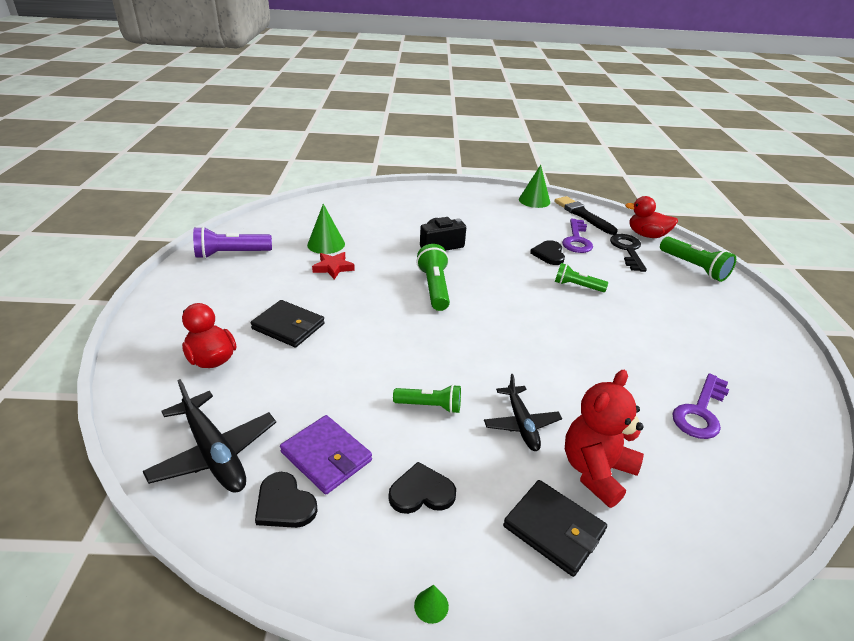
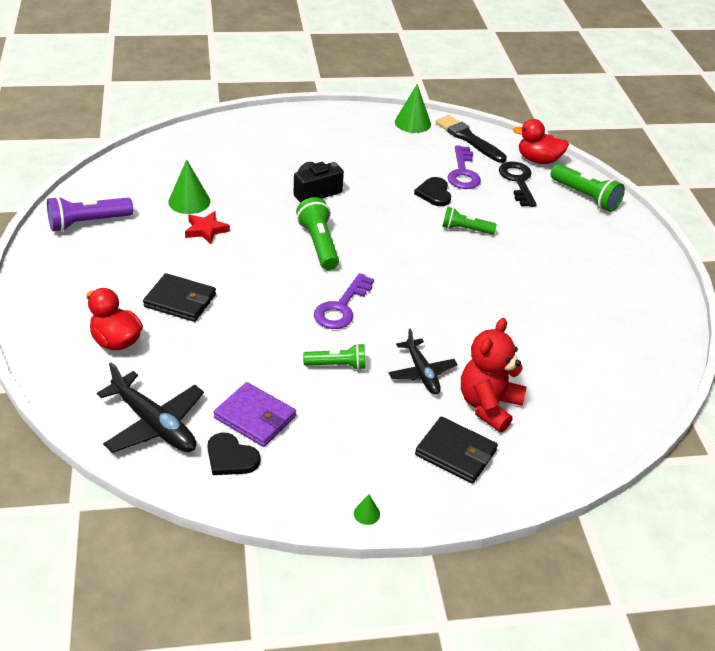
camera: 10 degrees left, 5 degrees up
black heart [389,462,456,514] -> none
purple key [672,374,729,439] -> purple key moved to [314,273,374,329]

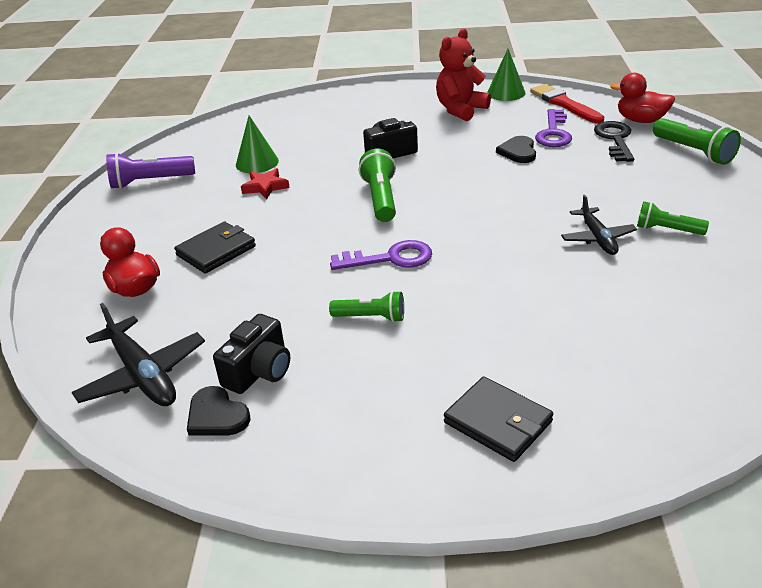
camera: 15 degrees right, 5 degrees down
black wallet [143,273,216,322] -> black wallet turned 75 degrees counterclockwise [174,222,256,274]
purple wallet [214,382,296,447] -> black camera [213,314,290,394]
purple key [314,273,374,329] -> purple key turned 135 degrees counterclockwise [330,240,432,270]
green cone [354,494,380,525] -> none
black plane [389,329,458,395] -> black plane moved to [561,195,637,255]
black brush [436,115,507,163] -> red brush [530,84,604,124]
green flashlight [442,207,497,235] -> green flashlight moved to [637,201,709,235]
red teddy bear [461,318,527,432] -> red teddy bear moved to [436,29,491,121]

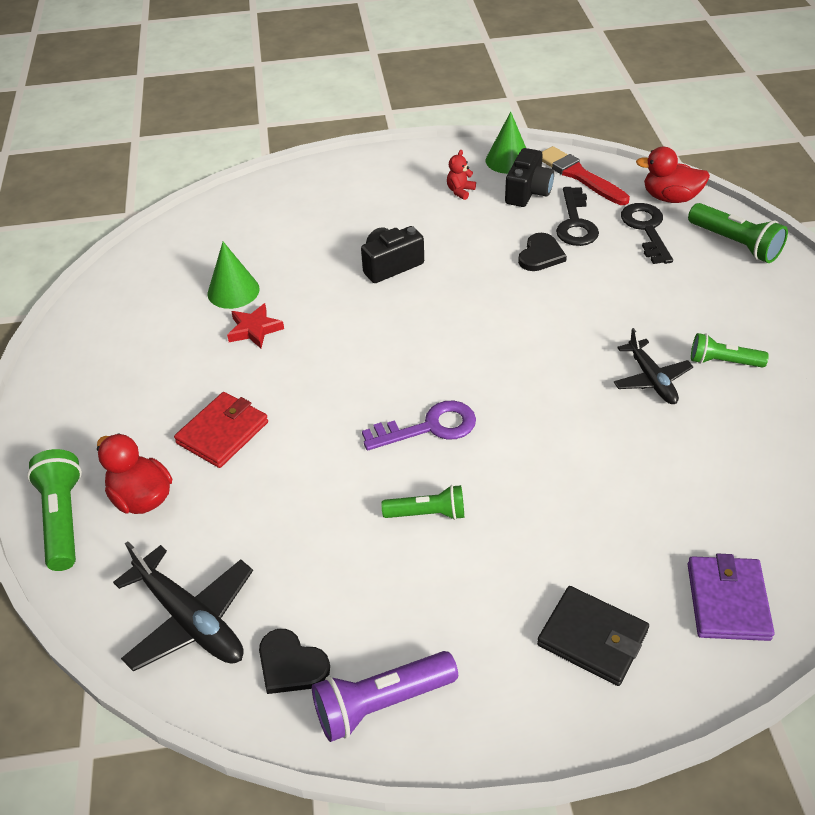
camera: 10 degrees left, 10 degrees up
purple flashlight [106,152,195,189] -> purple flashlight moved to [312,651,458,742]
black wallet [174,222,256,274] -> red wallet [174,392,268,468]
black camera [213,314,290,394] -> black camera moved to [505,148,554,207]
green flashlight [359,149,396,222] -> green flashlight moved to [27,449,82,571]
red teddy bear [436,29,491,121] -> red teddy bear [447,150,476,200], size x0.46
black heart [496,136,536,163] -> black heart turned 150 degrees counterclockwise [518,233,567,271]
purple key [535,109,572,147] -> black key [556,187,599,246]
none -> purple wallet [687,554,775,641]

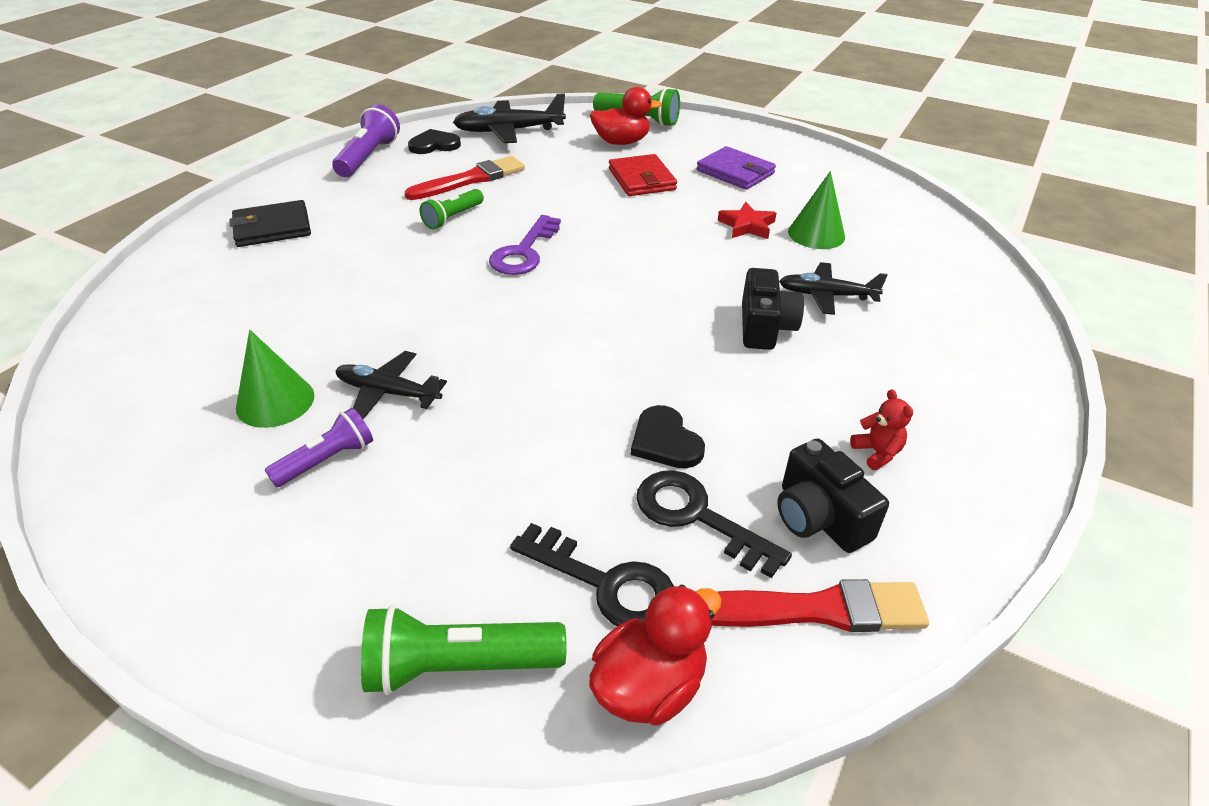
camera: 125 degrees right, 5 degrees down
green cone [486,112,526,174] -> green cone moved to [236,330,314,428]
purple wallet [687,554,775,641] -> purple wallet moved to [697,146,776,190]
green flashlight [691,333,769,368] -> purple flashlight [265,408,373,487]
none -> red brush [404,156,525,200]
none -> black plane [779,262,887,315]

